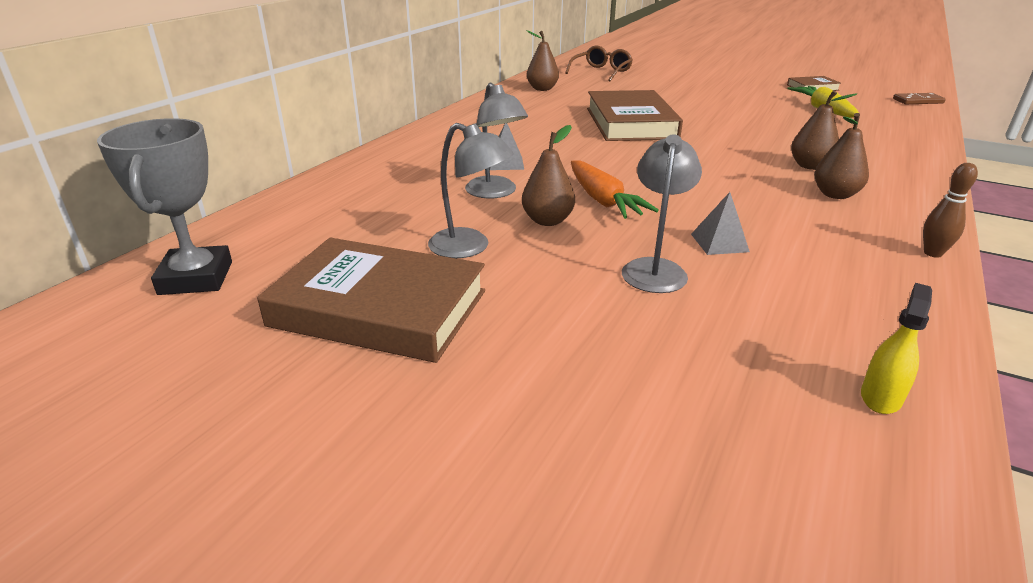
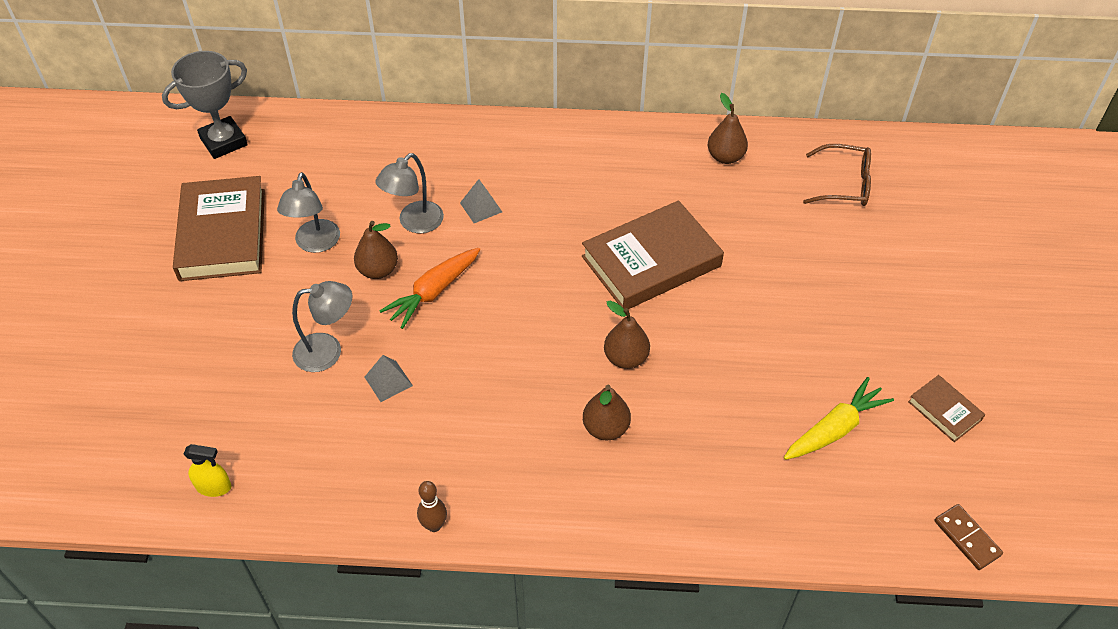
camera: 65 degrees right, 20 degrees up
brown pear [814,113,869,199] -> brown pear moved to [604,301,650,369]

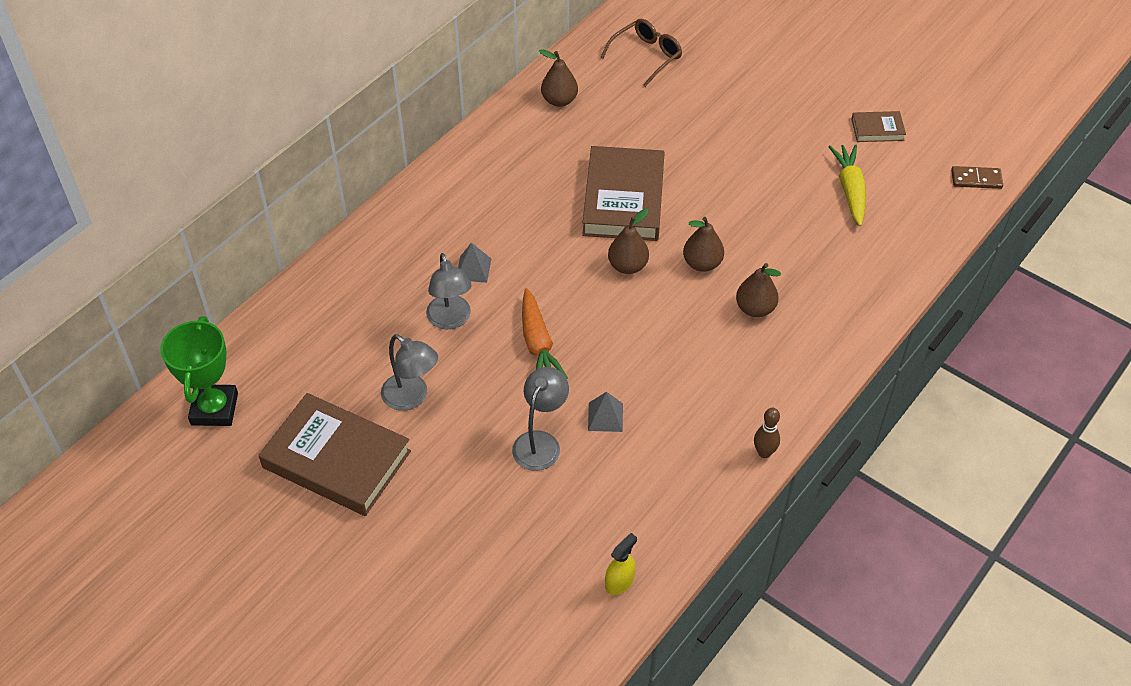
camera: 55 degrees left, 0 degrees up
grey trophy [162,51,248,159] -> green trophy [160,316,238,426]
brown pear [354,221,398,279] -> brown pear moved to [608,208,649,274]

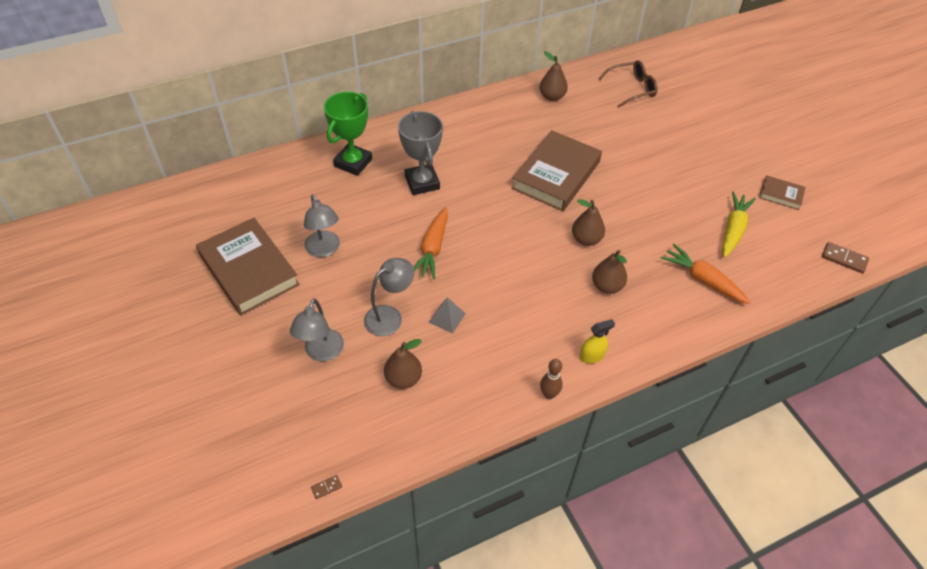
camera: 25 degrees right, 0 degrees up
green trophy [160,316,238,426] -> green trophy moved to [324,92,372,176]
grey lamp [426,253,472,329] -> grey lamp moved to [290,299,344,362]
grey pyramid [458,242,491,283] -> grey trophy [398,111,443,195]
yellow spray bottle [605,533,637,595] -> yellow spray bottle moved to [580,319,615,364]
brown pear [608,208,649,274] -> brown pear moved to [384,339,422,389]
none -> brown domino [311,475,342,499]
none -> orange carrot [660,244,751,304]

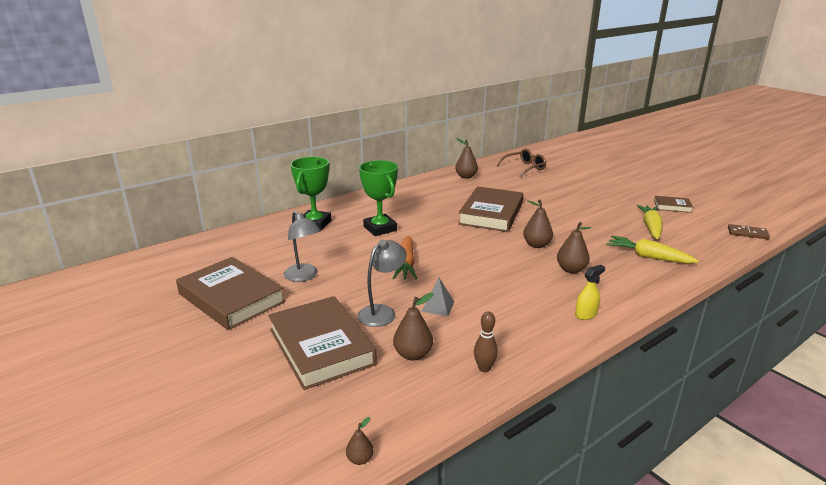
camera: 10 degrees left, 25 degrees down
grey lamp [290,299,344,362] -> brown book [268,296,377,390]
brown domino [311,475,342,499] -> brown pear [346,417,374,465]
grey trophy [398,111,443,195] -> green trophy [359,160,398,236]
brown bowling pin [540,359,563,399] -> brown bowling pin moved to [474,311,498,372]
orange carrot [660,244,751,304] -> yellow carrot [607,236,699,264]

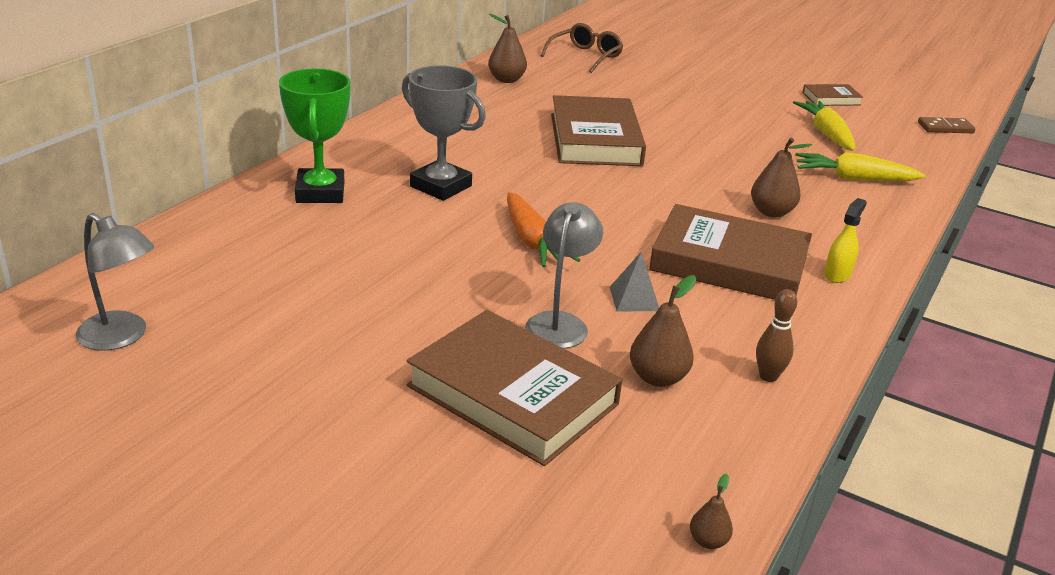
camera: 25 degrees left, 5 degrees up
brown book [176,257,286,330] -> brown book moved to [649,204,812,300]
grey lamp [284,211,321,282] -> grey lamp moved to [76,213,154,351]
green trophy [359,160,398,236] -> grey trophy [402,66,486,201]
brown pear [523,200,553,248] -> none

